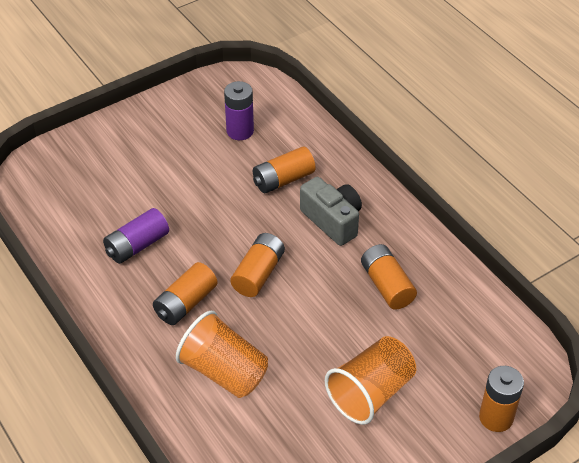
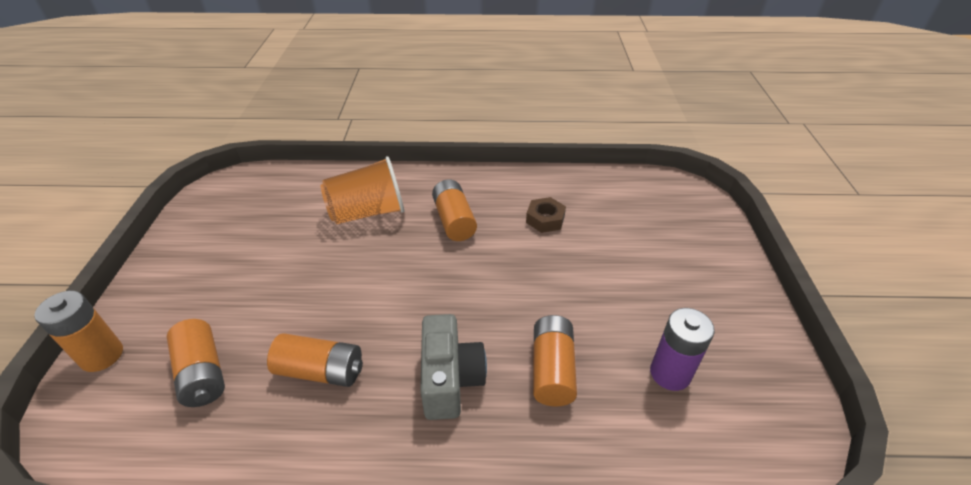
camera: 125 degrees right, 5 degrees down
purple battery [103,208,169,264] -> brown nut [526,197,566,233]
orange battery [230,233,285,297] -> orange battery moved to [167,319,225,407]
grey camera [300,177,362,246] -> grey camera turned 90 degrees counterclockwise [420,314,487,420]
orange cup [325,336,416,425] -> none

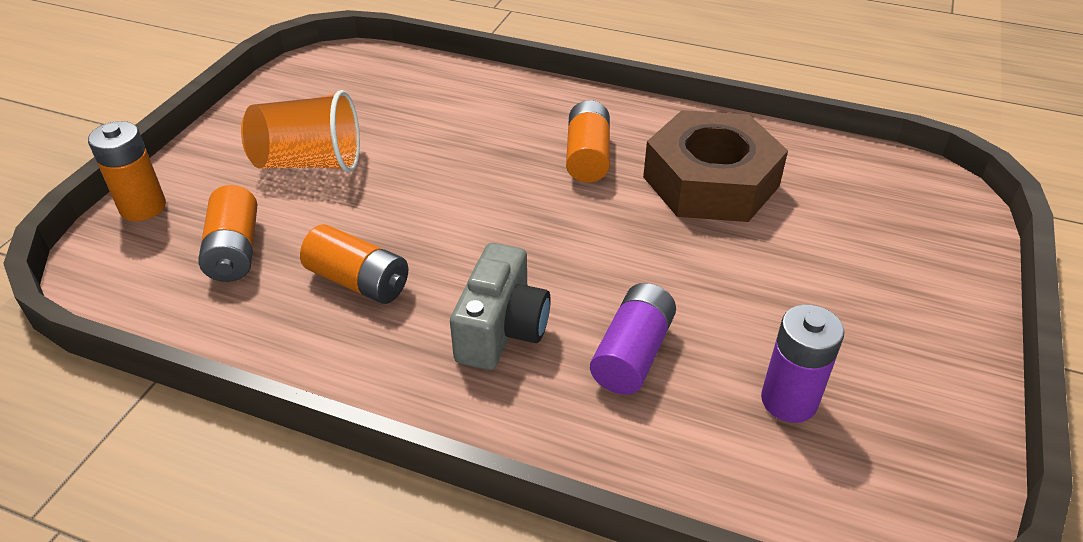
camera: 20 degrees right, 0 degrees up
orange cup [321,156,404,224] -> orange cup moved to [241,90,360,172]
brown nut [526,197,566,233] -> brown nut [643,110,788,222], size x2.35
orange battery [533,315,577,406] -> purple battery [590,283,676,395]

